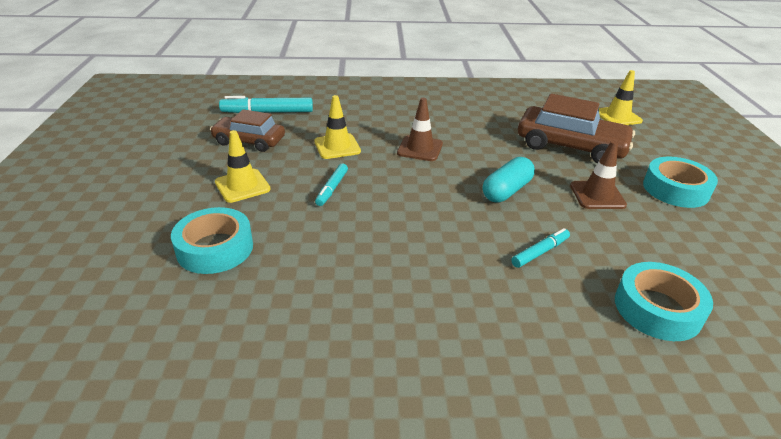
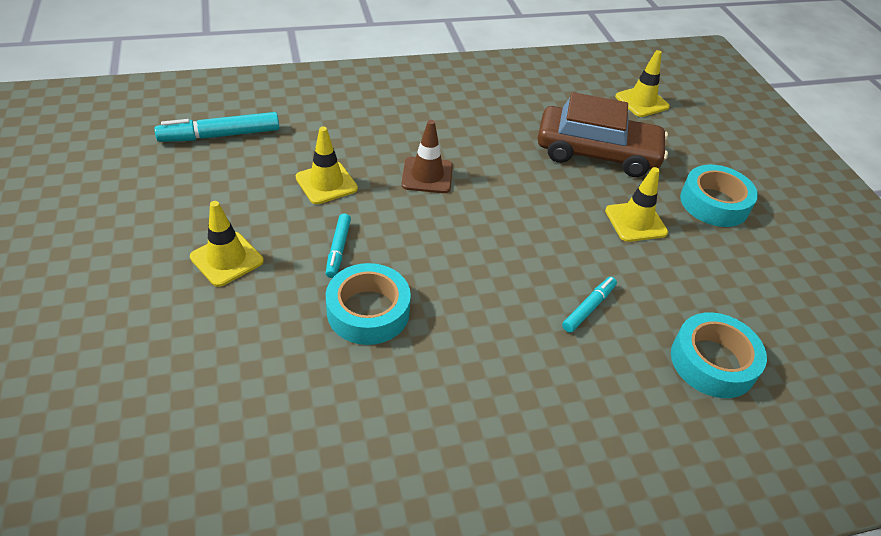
camera: 15 degrees left, 10 degrees up
turquoise tape [171,207,253,274] -> turquoise tape moved to [326,263,411,345]
brown car [210,110,285,152] -> none
turquoise capsule [483,157,535,202] -> none
brown traffic cone [570,141,627,209] -> yellow traffic cone [605,167,668,242]

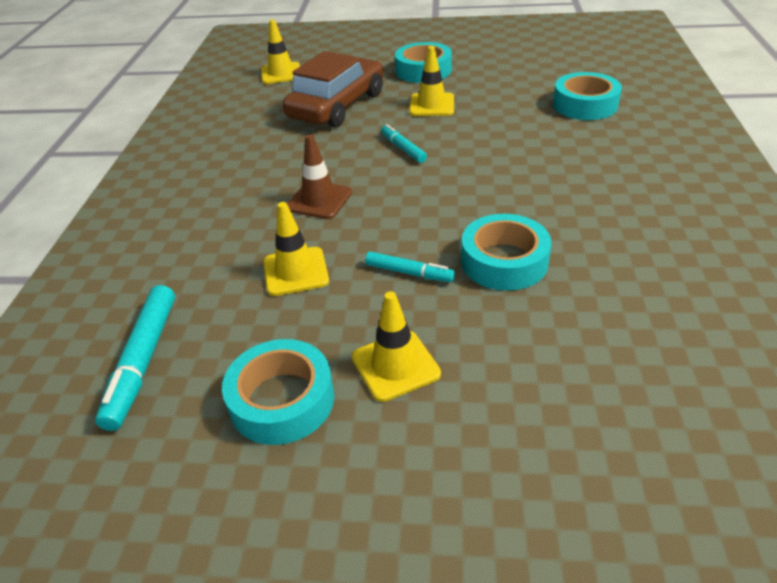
camera: 65 degrees left, 5 degrees down
turquoise marker [562,277,617,333] -> turquoise marker moved to [381,124,427,163]
none -> turquoise tape [222,339,334,445]

